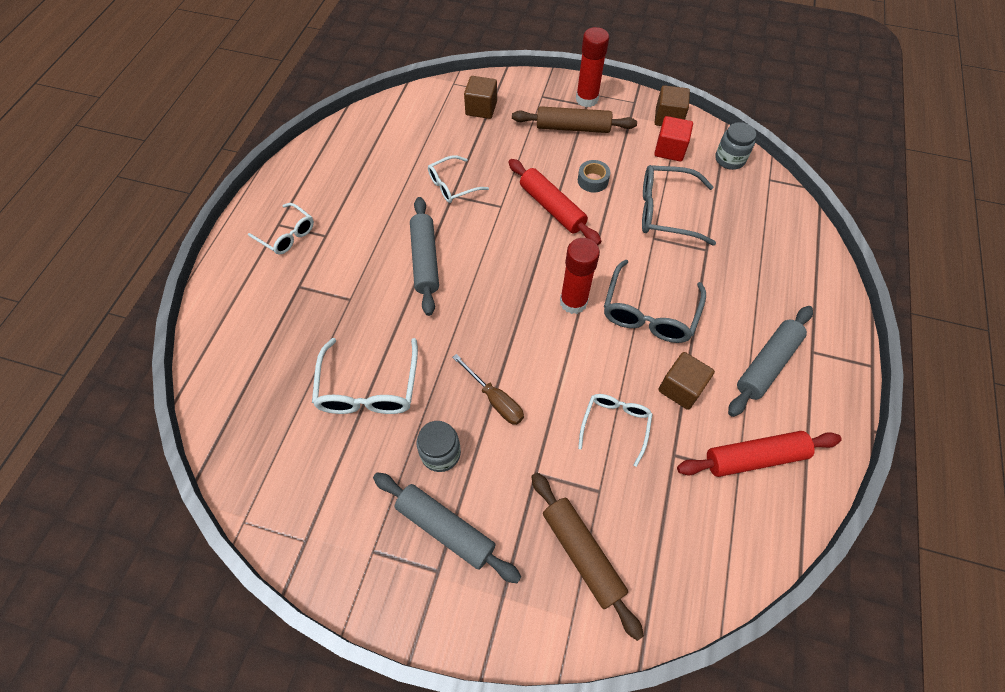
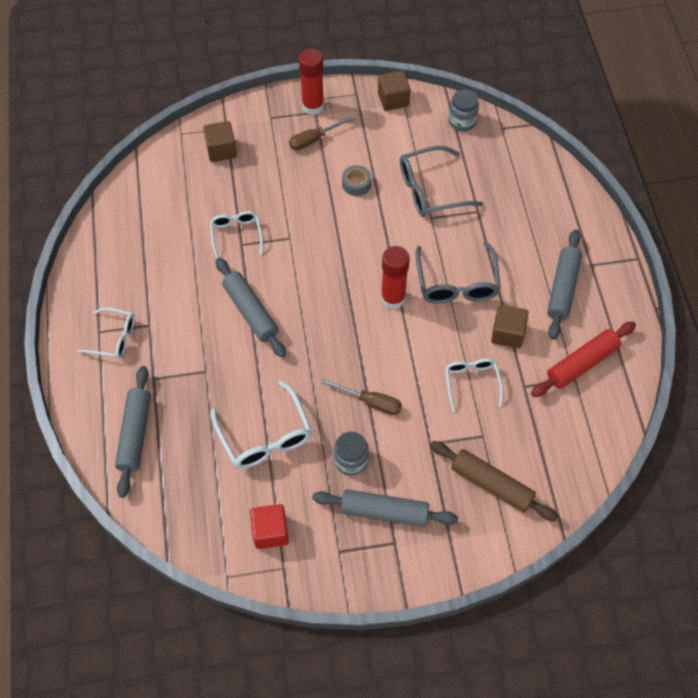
camera: 25 degrees left, 0 degrees up
white glasses [428,155,489,203] -> white glasses turned 135 degrees clockwise [210,211,263,259]
red rolling pin [508,159,601,245] -> none
brown rolling pin [512,106,637,133] -> brown screwdriver [289,116,355,150]
red cube [654,116,693,162] -> red cube moved to [250,504,289,549]
none -> grey rolling pin [115,366,151,498]

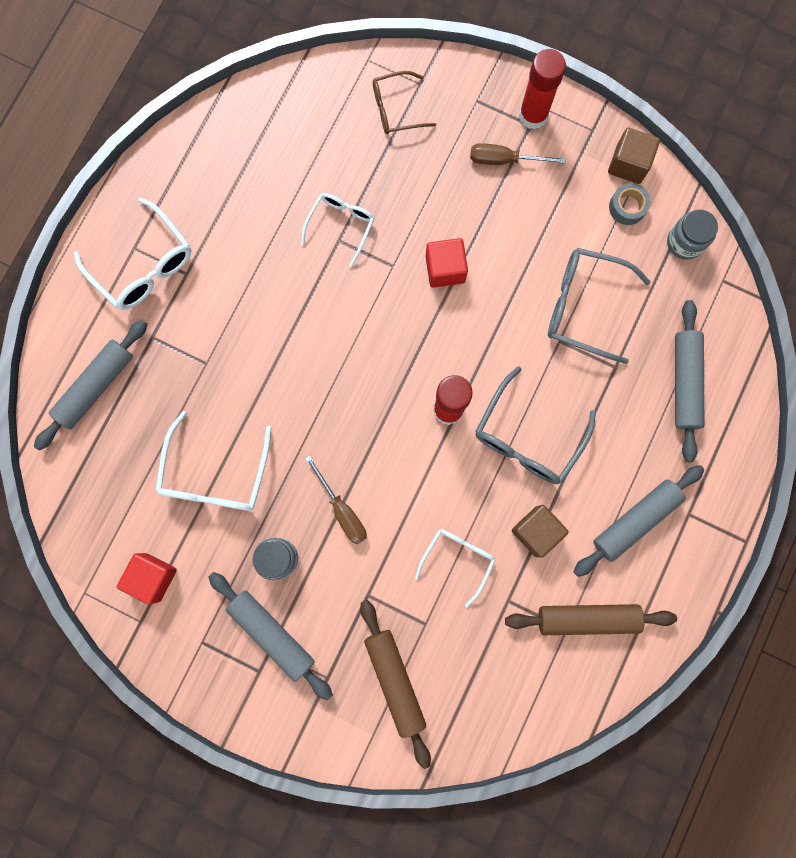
camera: 35 degrees right, 20 degrees up
white glasses [78,307,135,358] -> white glasses [73,198,191,310], size x1.57
brown cube [203,121,237,162] -> brown glasses [373,71,436,134]
grey rolling pin [216,258,286,358] -> grey rolling pin moved to [675,300,704,462]
grey tape [342,165,371,196] -> grey tape moved to [609,183,651,225]
red rolling pin [531,322,636,397] -> brown rolling pin [505,604,677,635]
none -> red cube [426,238,468,288]

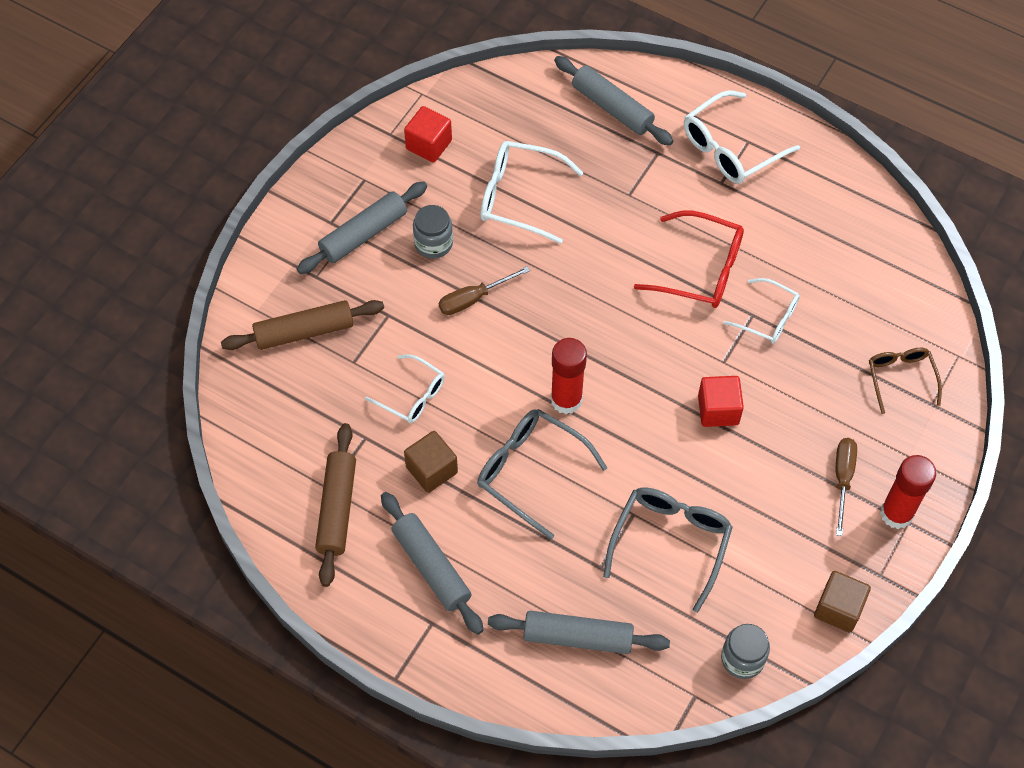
camera: 95 degrees right, 20 degrees down
grey tape [609,183,651,225] -> none
none -> red glasses [634,211,744,308]

